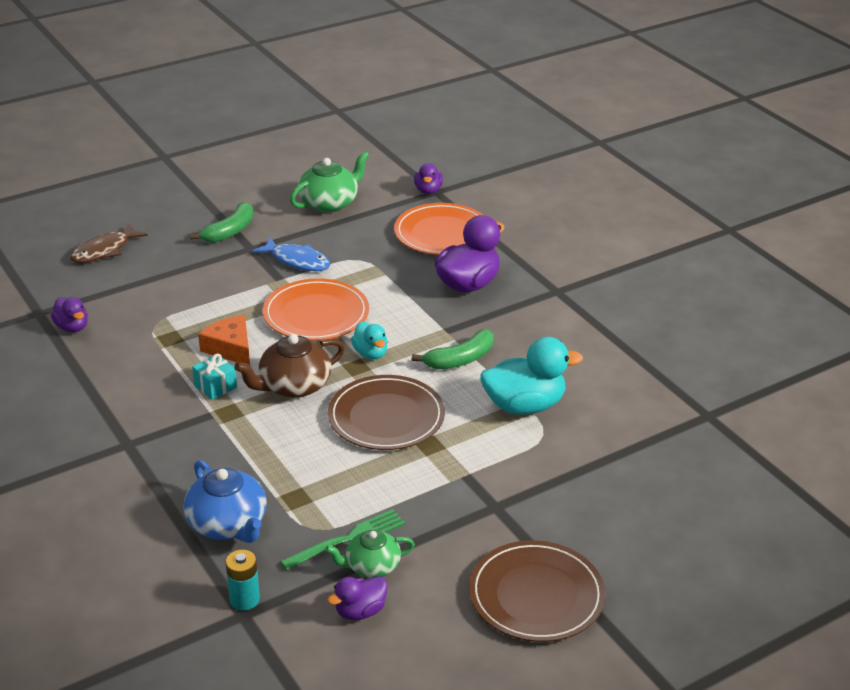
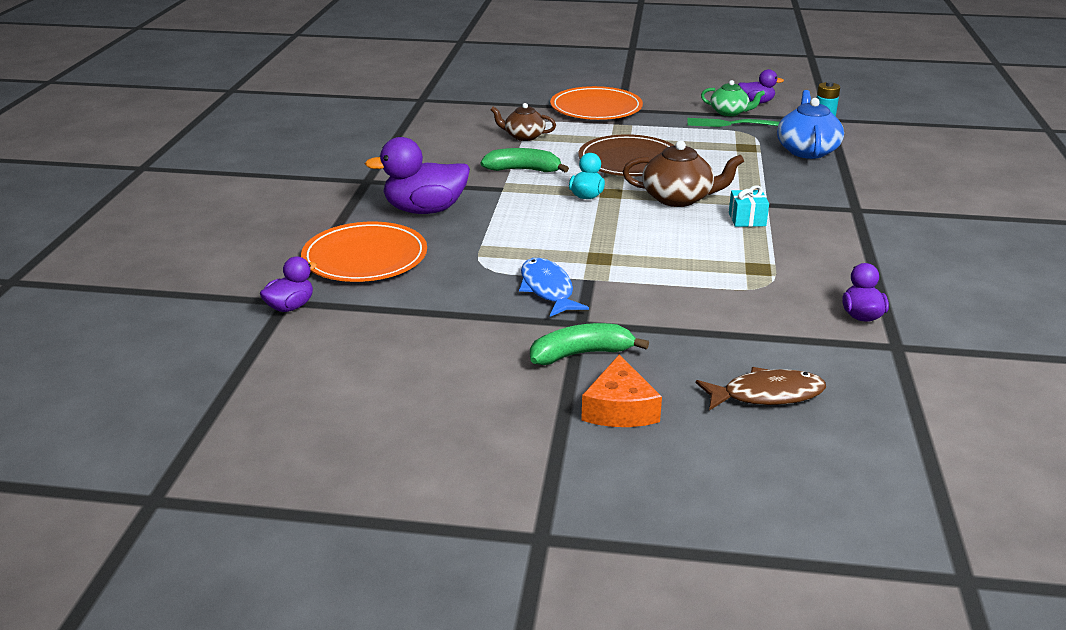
camera: 140 degrees left, 5 degrees down
orange cheese [198,315,250,365] -> orange cheese moved to [581,354,662,427]
orange plate [263,278,369,341] -> orange plate moved to [550,86,643,120]
green teapot [290,151,369,213] -> none
brown plate [469,540,605,642] -> none
turquoise duck [480,337,583,415] -> brown teapot [491,103,556,141]

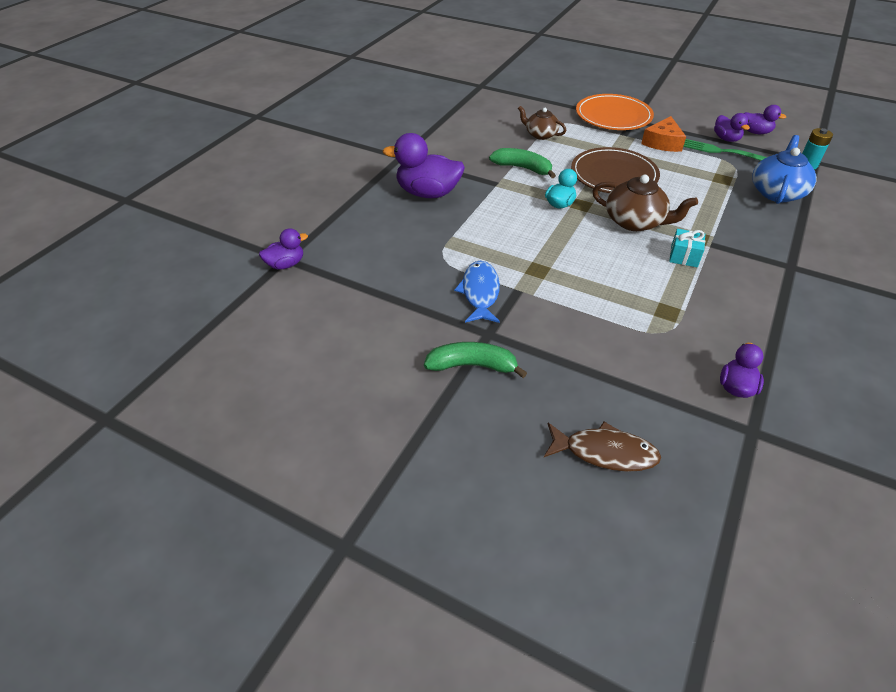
camera: 20 degrees right, 15 degrees up
orange plate [301,222,427,282] -> none
orange cheese [581,354,662,427] -> orange cheese moved to [641,116,686,152]
green teapot [701,80,765,116] -> purple duck [714,113,750,142]

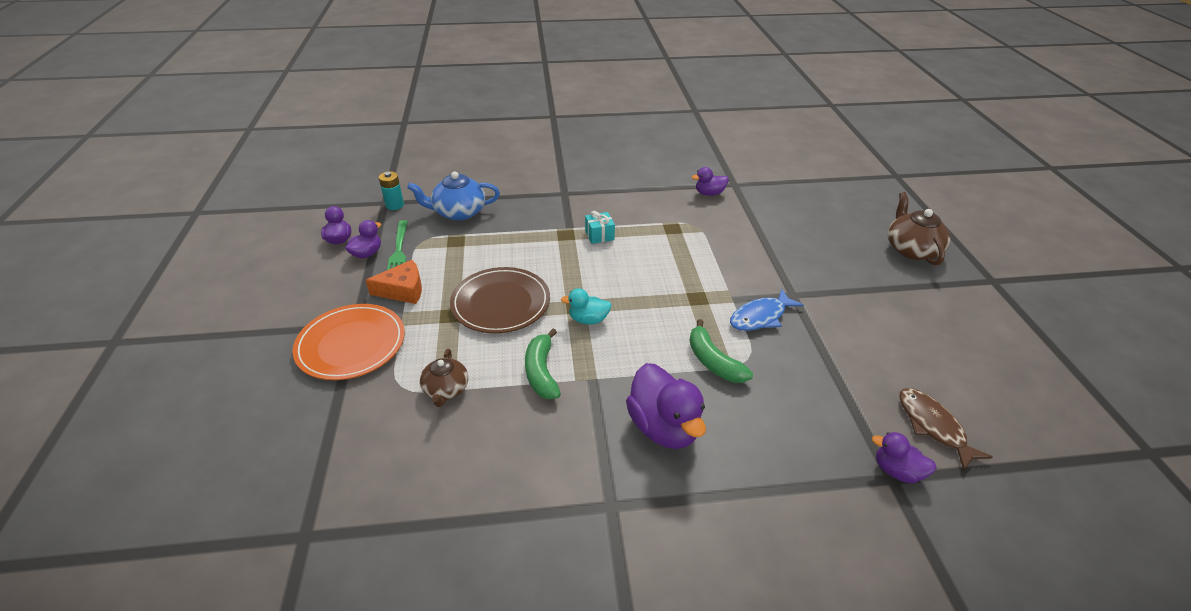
camera: 125 degrees left, 5 degrees down
green banana [424,342,527,378] -> green banana moved to [689,319,753,383]
brown fish [544,422,661,472] -> brown fish moved to [900,388,993,471]
brown teapot [592,175,698,231] -> brown teapot moved to [888,192,950,265]

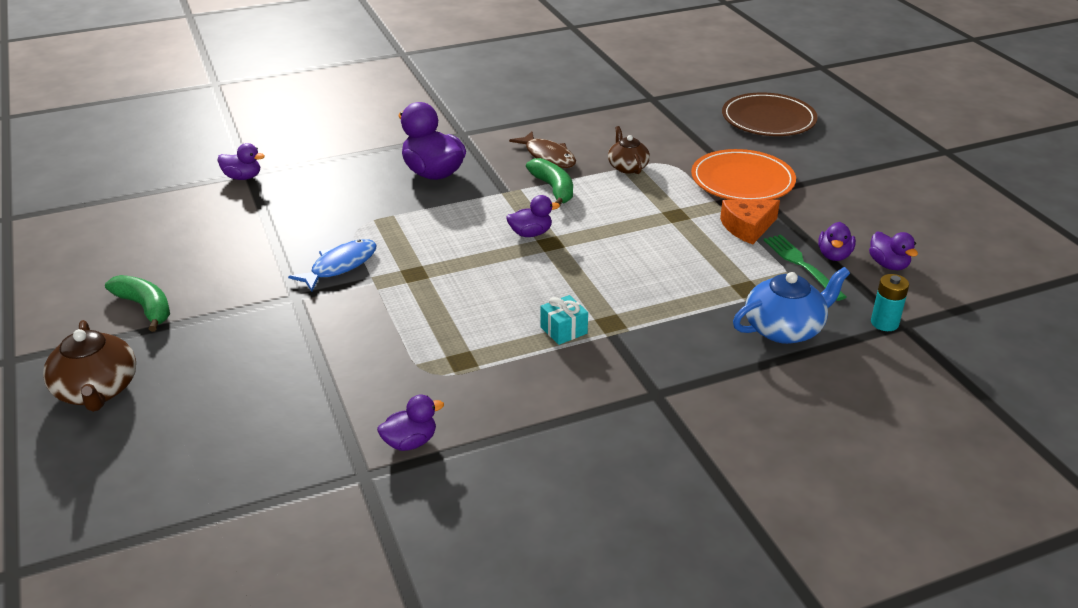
camera: 165 degrees right, 5 degrees down
brown plate [450,267,550,333] -> brown plate moved to [722,92,818,136]
turquoise duck [561,288,612,325] -> purple duck [506,195,560,237]
green banana [689,319,753,383] -> green banana moved to [105,275,170,332]
brown fish [900,388,993,471] -> brown fish moved to [509,131,576,168]

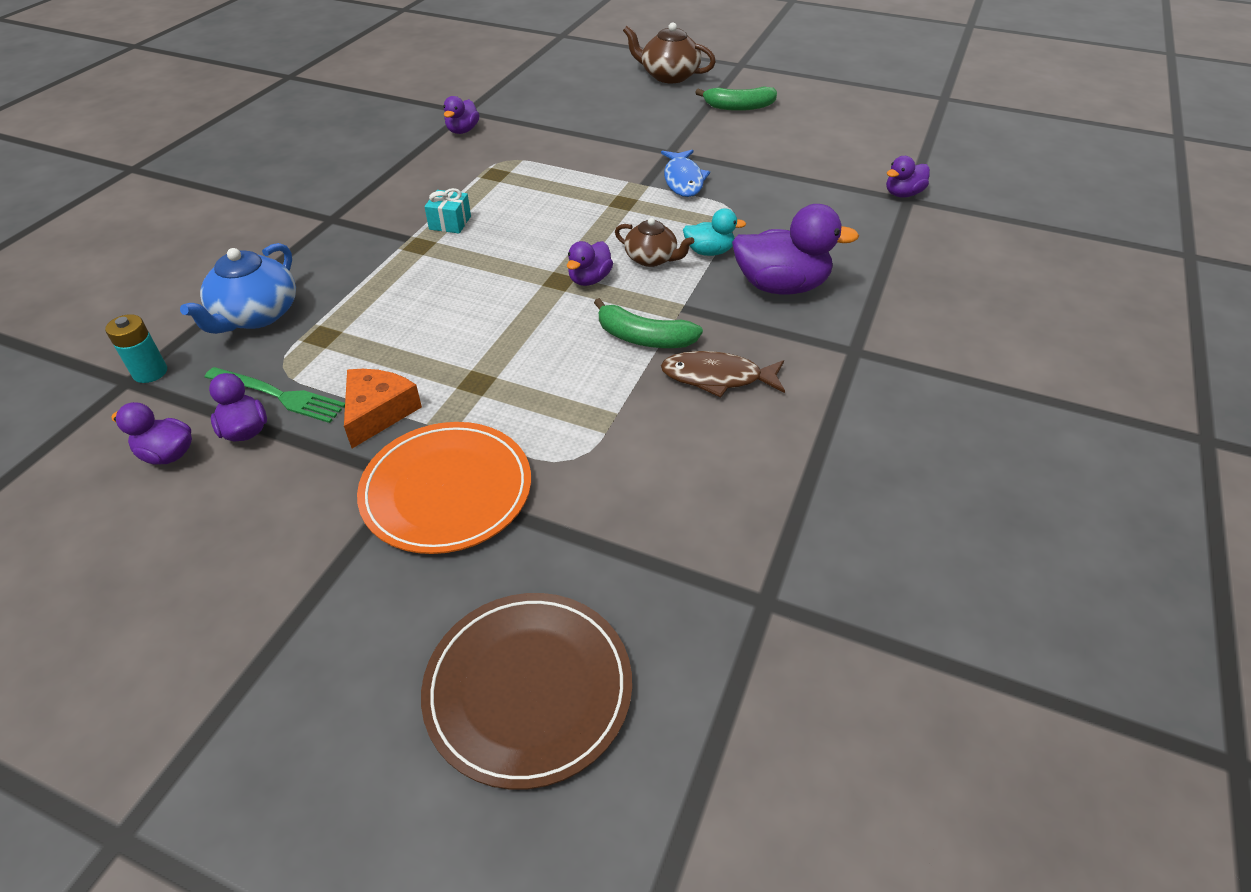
camera: 135 degrees right, 10 degrees up
brown teapot [608,126,650,174] -> brown teapot moved to [615,218,694,267]
none -> turquoise duck [683,208,746,256]

